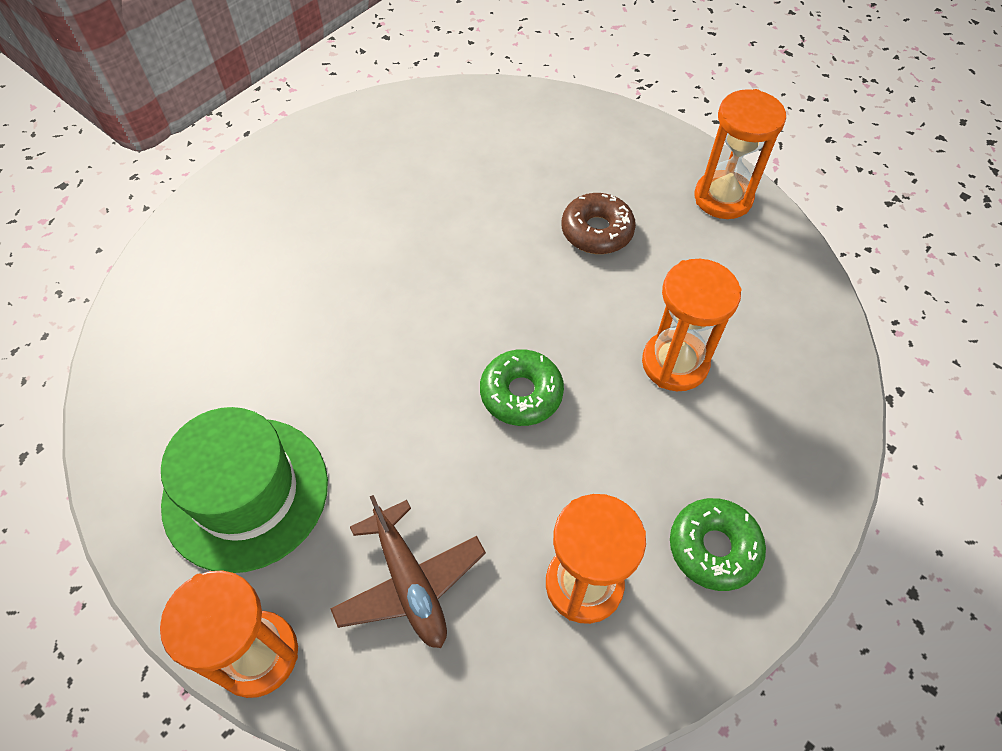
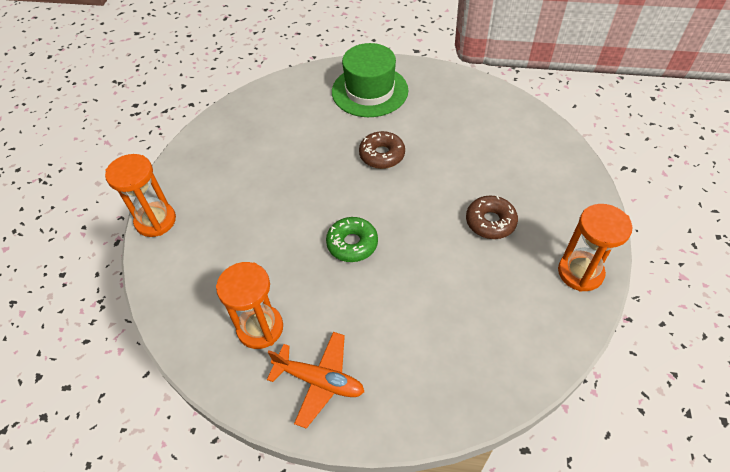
camera: 60 degrees right, 5 degrees down
green hat [161,407,328,573] -> green hat moved to [332,43,408,117]
brown plane [330,495,486,648] -> none
orange hourglass [642,259,741,391] -> none
green donut [670,498,766,591] -> orange plane [267,332,364,429]
none -> brown donut [359,131,405,169]

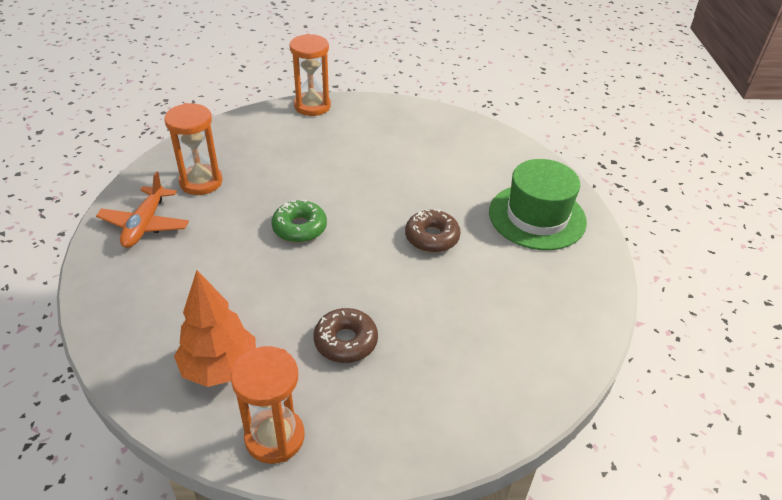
camera: 75 degrees right, 10 degrees down
none -> orange tree [174,270,256,387]

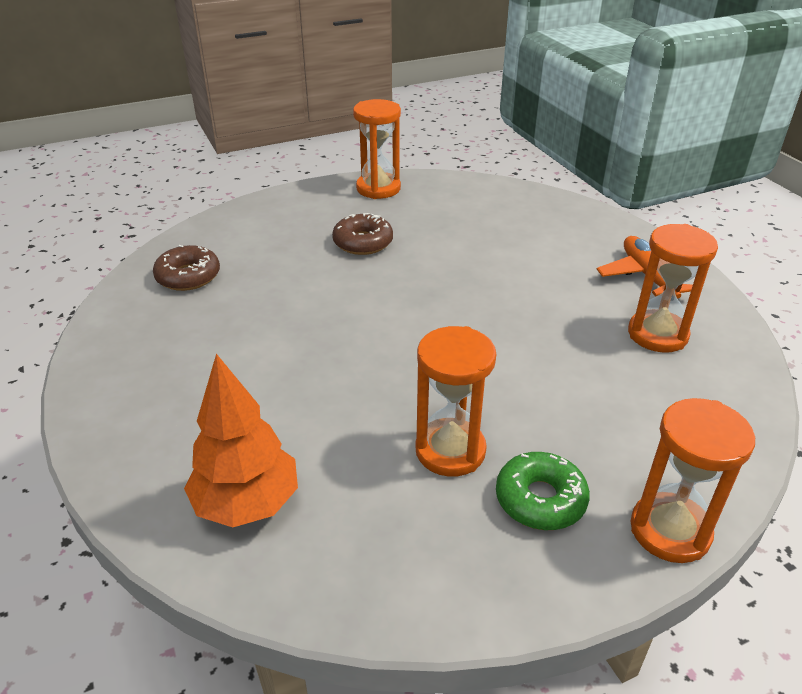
camera: 160 degrees right, 5 degrees down
orange tree [174,270,256,387] -> orange tree moved to [184,354,298,527]
green donut [272,200,327,243] -> green donut moved to [496,452,590,530]
brown donut [405,209,461,253] -> brown donut moved to [153,245,220,291]
green hat [489,159,587,250] -> none
none -> orange hourglass [416,326,496,477]

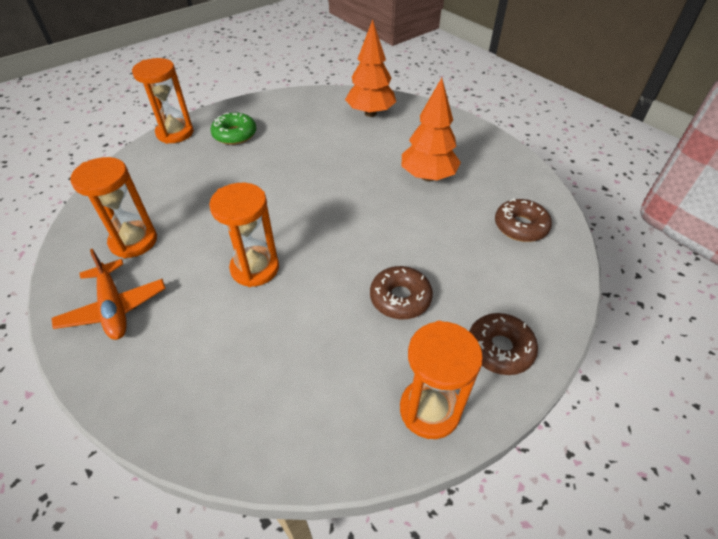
camera: 165 degrees right, 10 degrees up
orange hourglass [416,326,496,477] -> orange hourglass moved to [209,183,279,287]
none -> orange tree [402,78,461,181]
none -> brown donut [469,313,538,375]

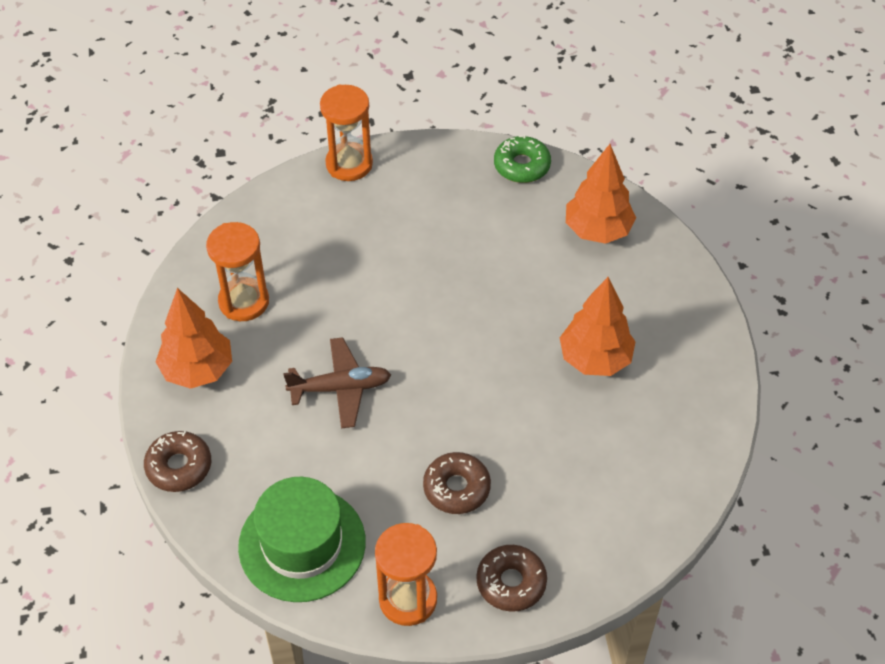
camera: 30 degrees right, 5 degrees up
orange plane [51,249,166,340] -> orange tree [156,288,232,389]
orange hourglass [209,183,279,287] -> brown plane [283,337,391,429]
green donut [210,112,256,145] -> green donut moved to [494,135,551,183]
brown donut [495,198,552,242] -> brown donut moved to [144,431,211,492]
none -> green hat [238,477,366,602]

